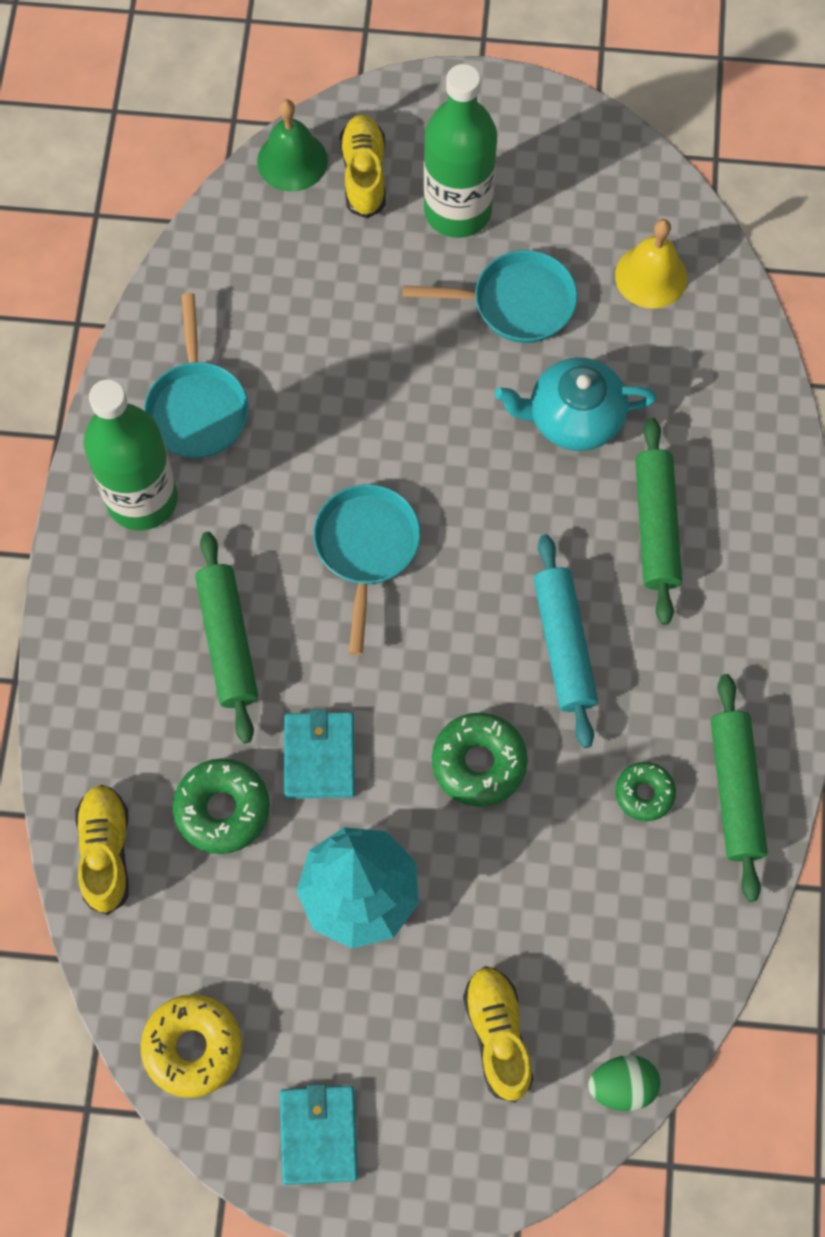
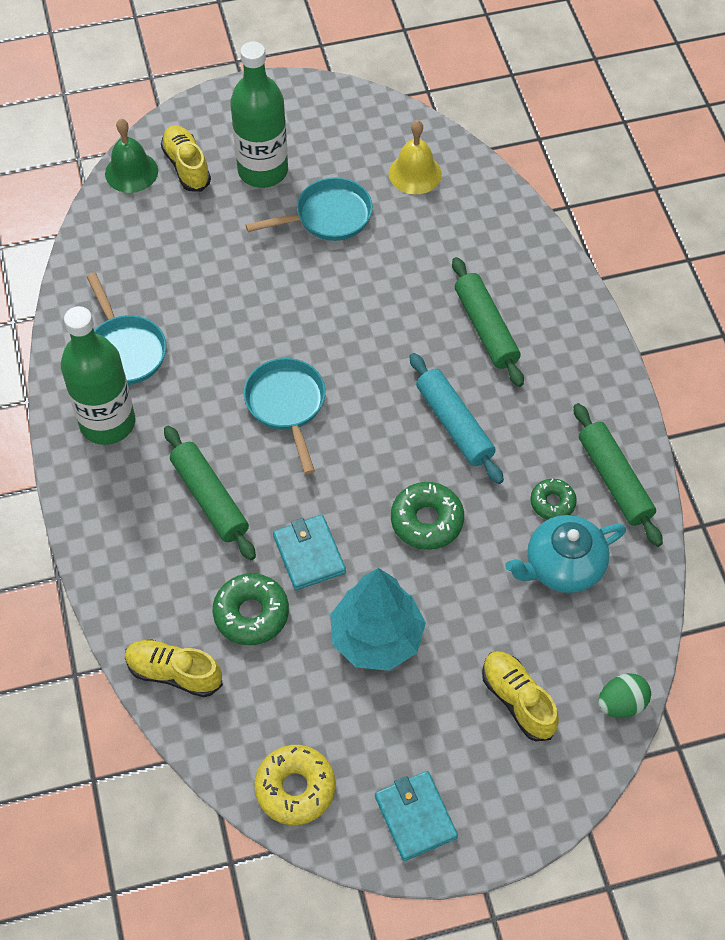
camera: 20 degrees left, 10 degrees down
yellow shoe [75,785,129,915] -> yellow shoe turned 45 degrees counterclockwise [125,639,223,697]
turquoise teapot [495,357,657,451] -> turquoise teapot moved to [505,515,626,593]

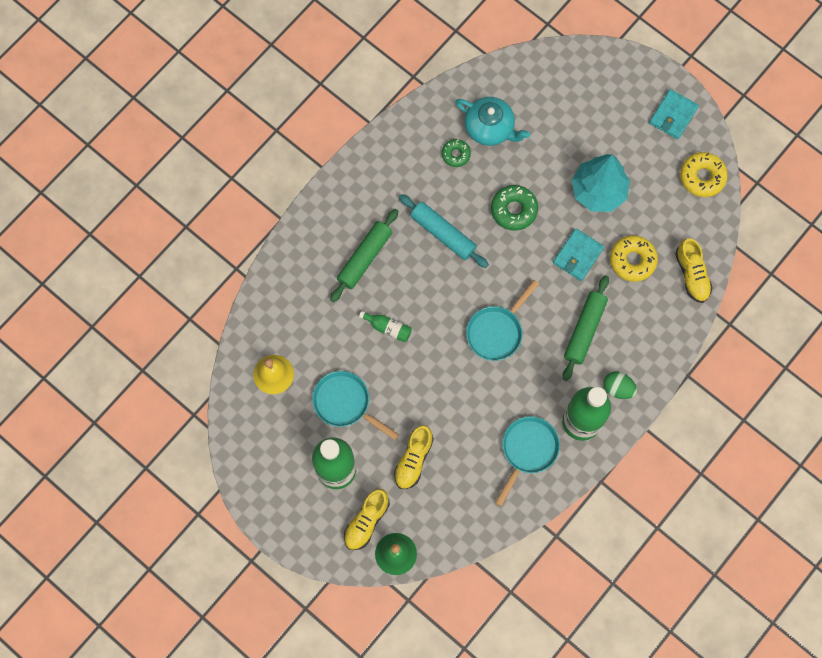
camera: 125 degrees left, 15 degrees up
green donut [213,573,289,645] -> yellow donut [610,235,658,282]
turquoise rolling pin [410,353,504,484] -> turquoise rolling pin turned 75 degrees counterclockwise [399,194,489,268]
yellow shoe [482,651,559,741] -> yellow shoe moved to [394,425,434,489]
green rolling pin [574,403,663,547] -> none
green egg [598,673,651,718] -> green egg moved to [603,371,637,399]
none -> green bottle [359,311,412,342]

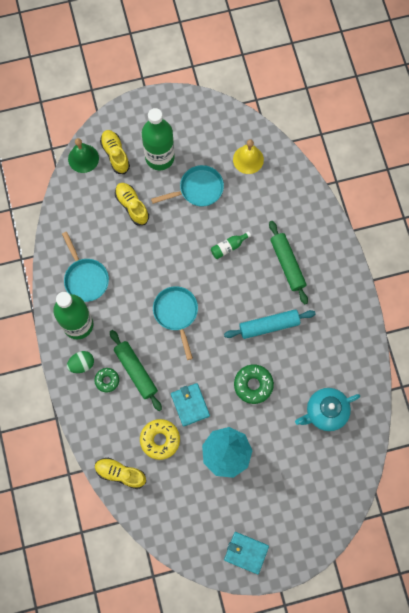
camera: 125 degrees right, 0 degrees up
green donut [442,139,471,167] -> green donut moved to [94,368,119,392]
turquoise wallet [649,89,699,139] -> turquoise wallet turned 45 degrees counterclockwise [224,532,269,575]
yellow donut [680,152,728,197] -> none

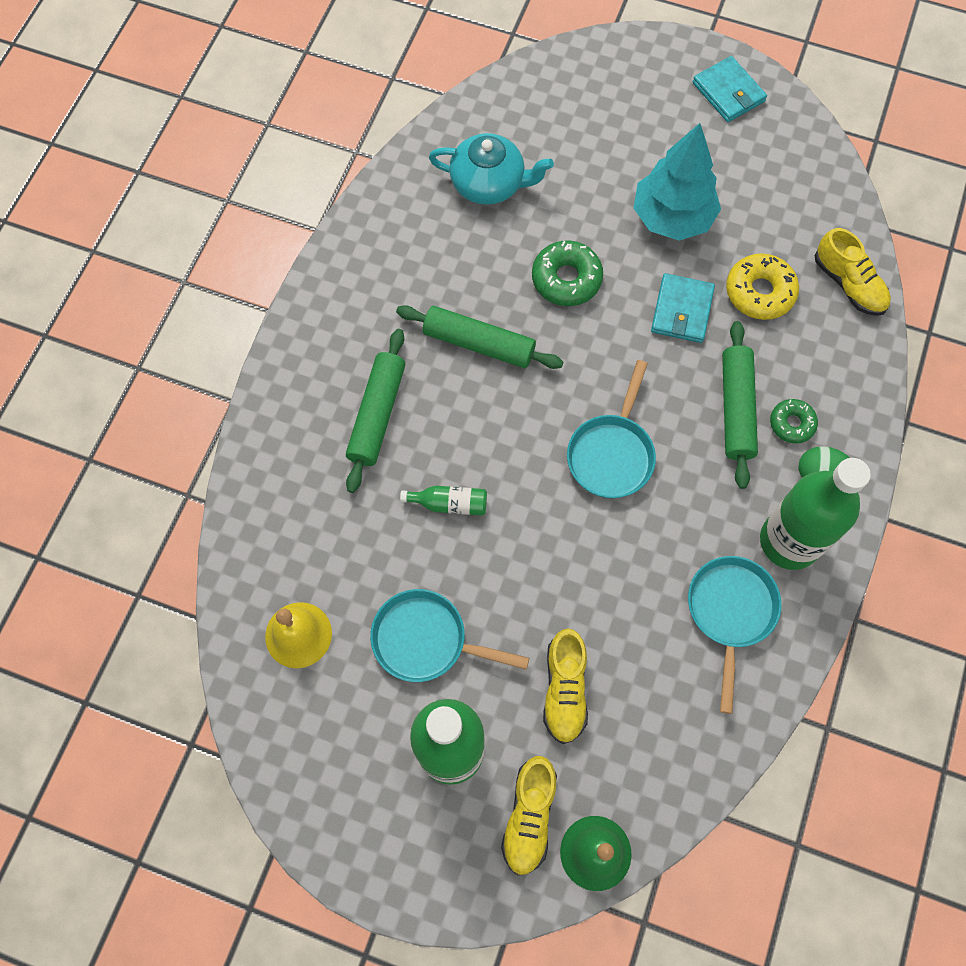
camera: 145 degrees left, 5 degrees down
turquoise rolling pin [224,309,316,339] -> green rolling pin [396,305,563,369]

